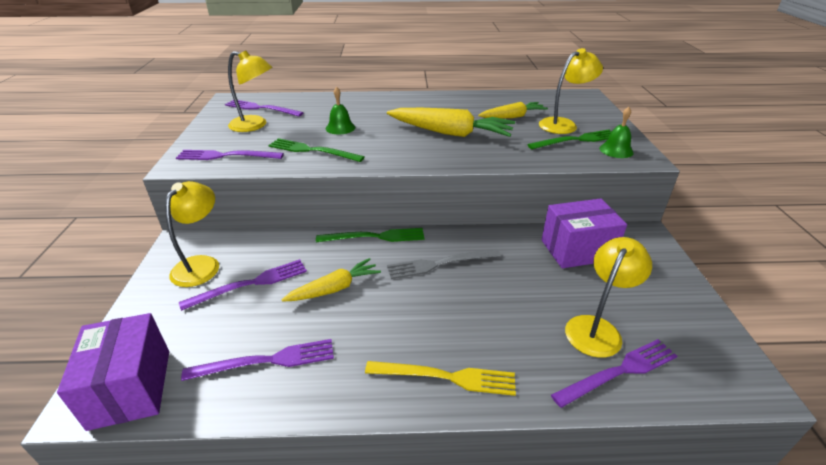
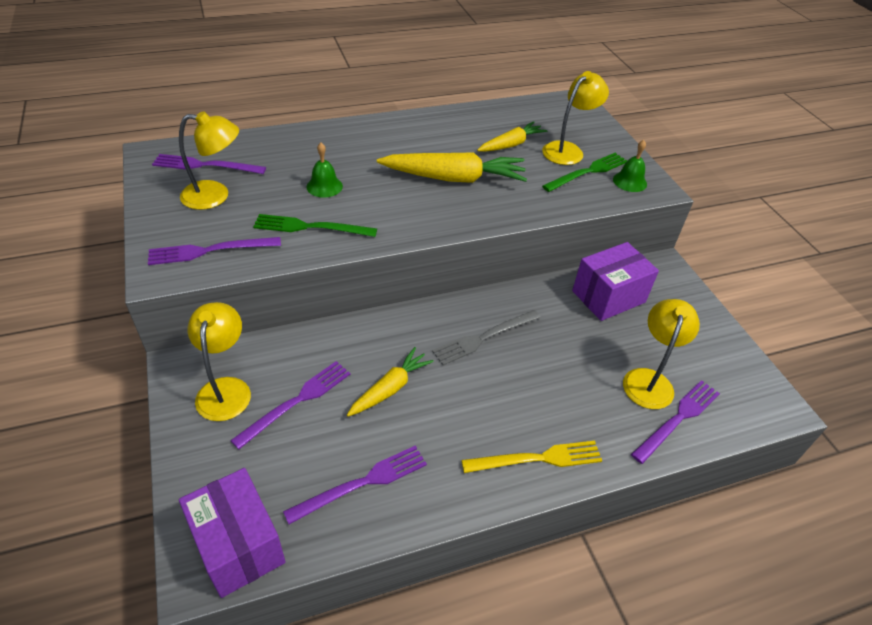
camera: 20 degrees left, 10 degrees up
green fork [316,228,425,242] -> none

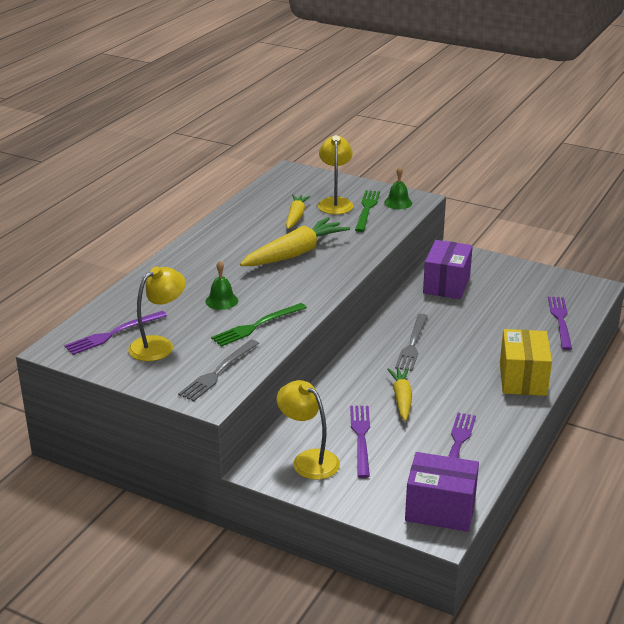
camera: 40 degrees left, 15 degrees down
purple fork [148,237,281,265] -> grey fork [178,340,259,401]
yellow fork [461,441,602,473] -> yellow box [500,329,552,396]
yellow lamp [623,299,700,409] -> none

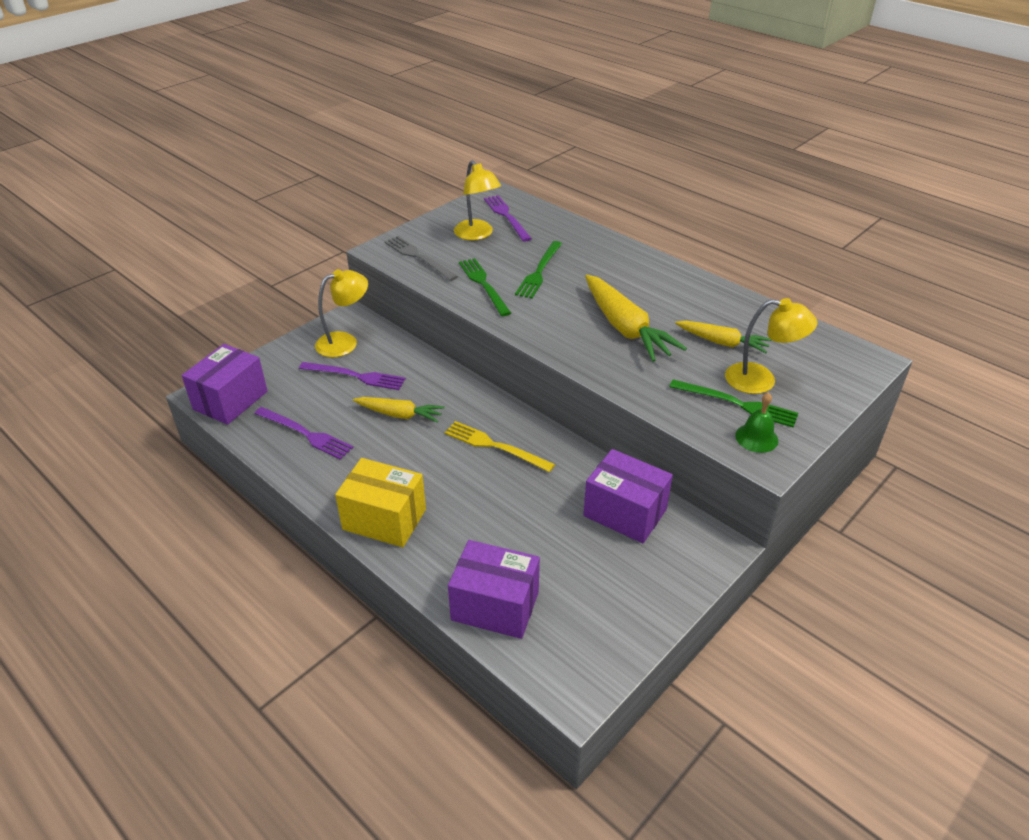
camera: 105 degrees right, 10 degrees up
green bell [205,261,238,310] -> green fork [515,241,562,299]
grey fork [395,314,428,371] -> yellow fork [444,421,555,472]
purple fork [548,297,572,350] -> purple box [448,540,540,639]

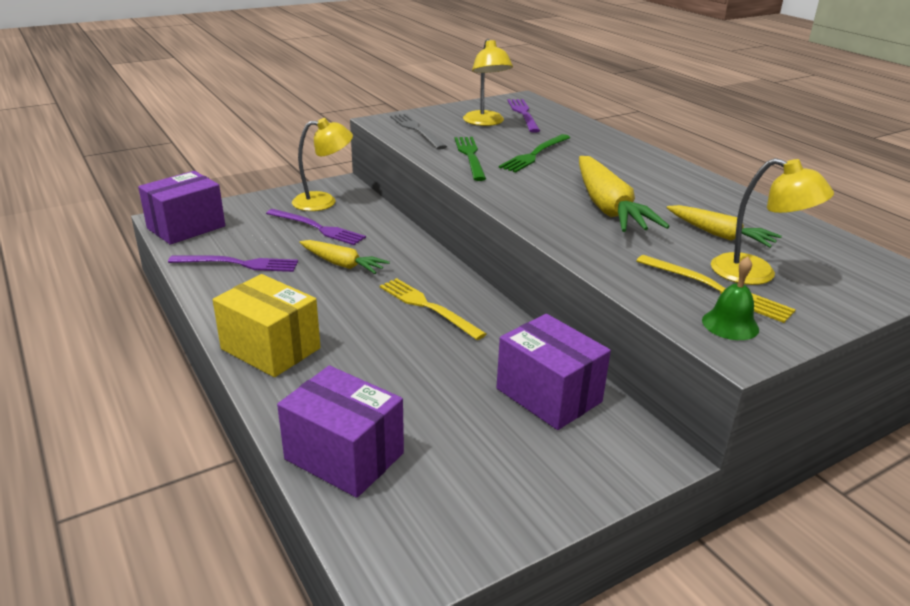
camera: 15 degrees right, 10 degrees down
purple fork [254,407,354,460] -> purple fork turned 45 degrees counterclockwise [168,255,298,272]
green fork [669,379,798,427] -> yellow fork [636,255,796,323]

